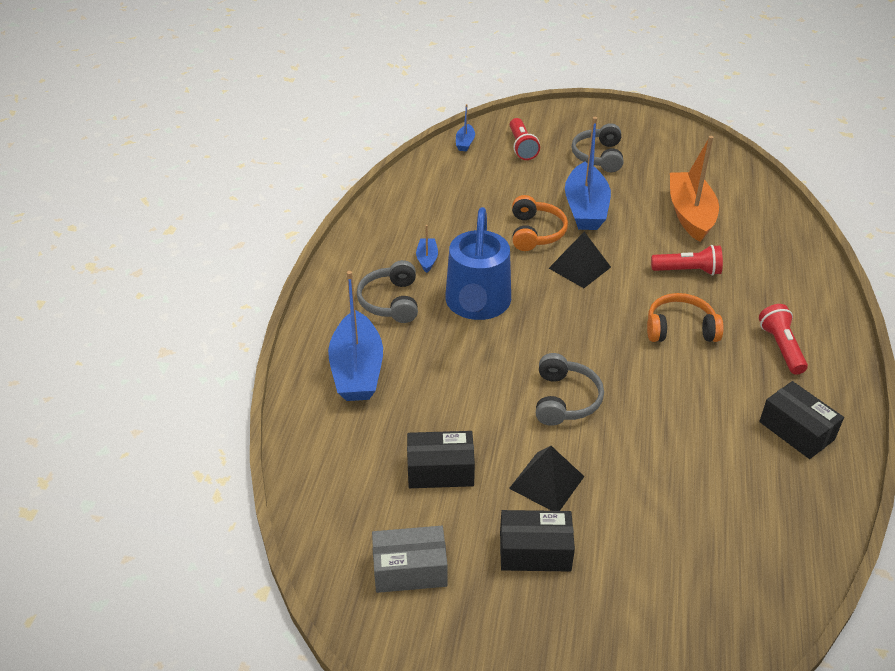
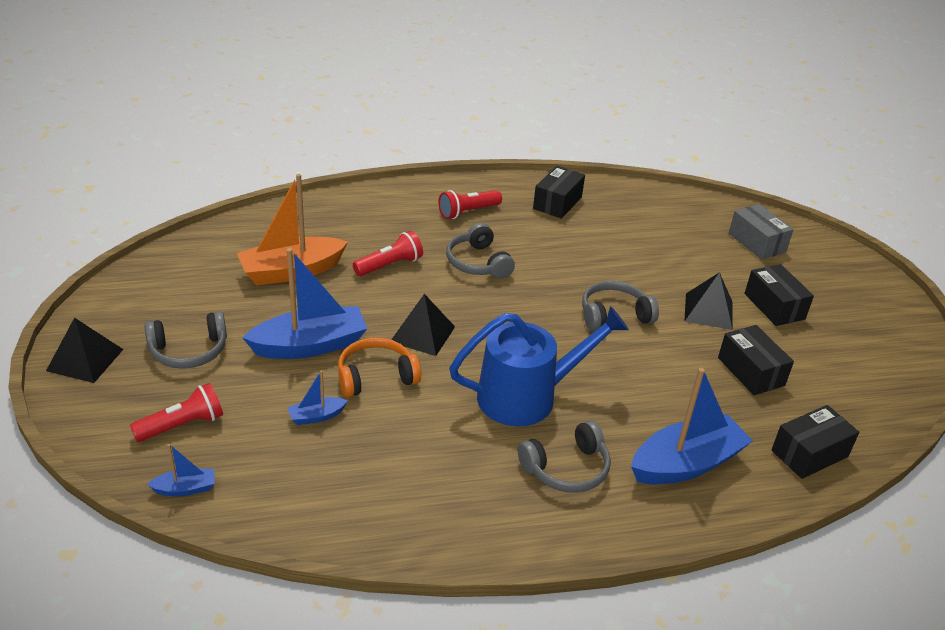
camera: 115 degrees left, 5 degrees down
grey box [372,526,447,593] -> grey box moved to [729,204,794,260]
blue boat [416,225,438,273] -> blue boat moved to [287,370,348,425]
orange headphones [647,293,724,342] -> grey headphones [446,223,515,279]
red flashlight [651,245,723,276] -> red flashlight turned 75 degrees clockwise [353,231,423,276]
none -> black pyramid [46,318,123,383]
none -> black box [771,405,859,479]

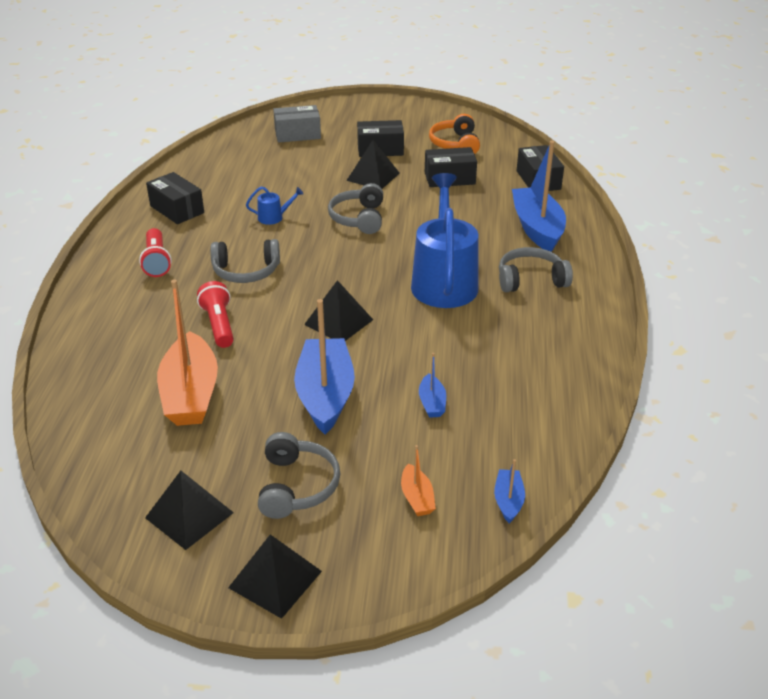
camera: 70 degrees left, 0 degrees up
red flashlight [130,383,223,442] -> orange boat [401,445,436,516]
orange headphones [338,337,421,397] -> orange headphones moved to [429,114,480,154]
grey headphones [518,420,611,493] -> grey headphones turned 90 degrees counterclockwise [499,247,573,292]
none -> black pyramid [145,471,234,550]
none -> blue watering can [246,187,303,225]

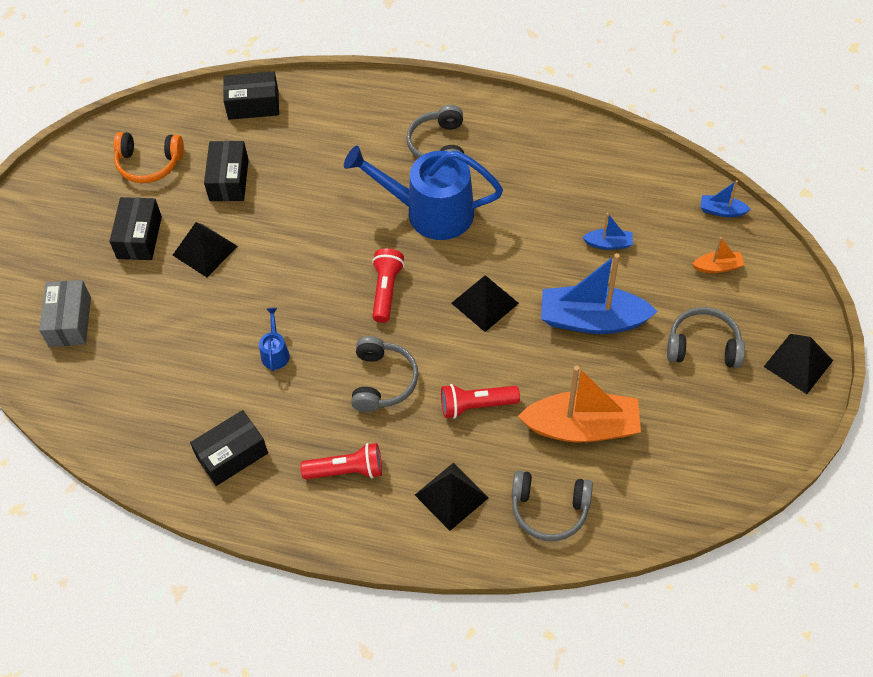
camera: 80 degrees left, 20 degrees up
black pyramid [145,471,234,550] -> black pyramid moved to [415,463,489,531]
grey headphones [328,183,383,234] -> grey headphones moved to [512,470,593,541]
blue boat [512,141,566,252] -> none
none -> red flashlight [372,248,405,323]

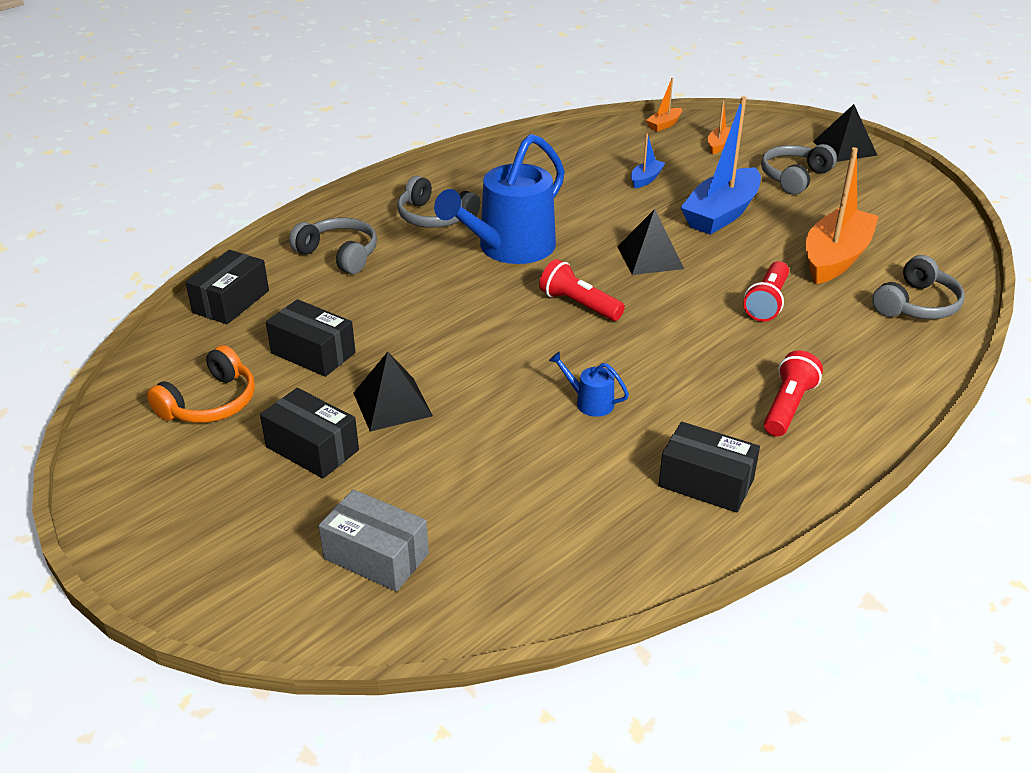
camera: 60 degrees left, 20 degrees down
black box [190,410,268,486] -> black box turned 60 degrees counterclockwise [659,422,760,513]
grey headphones [351,336,418,412] -> grey headphones moved to [289,217,377,274]
black pyramid [415,463,489,531] -> none
blue boat [700,180,751,217] -> orange boat [646,78,682,132]

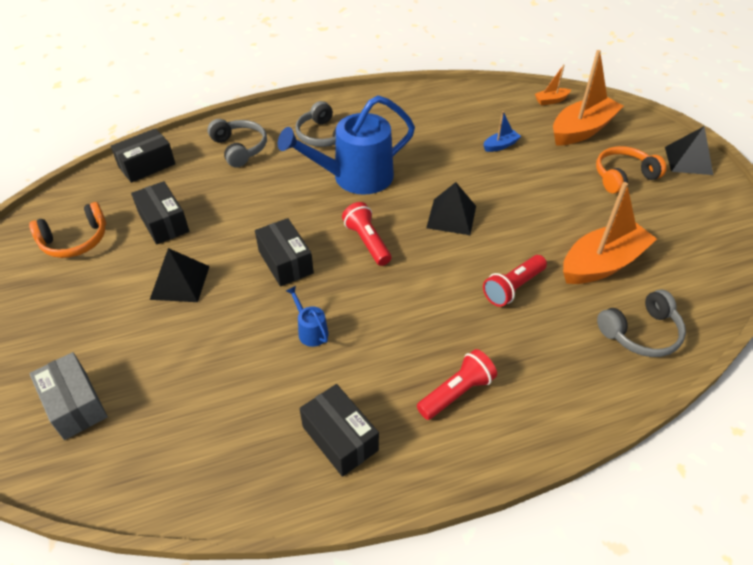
camera: 25 degrees right, 10 degrees up
black box [260,388,359,479] -> black box moved to [255,218,314,287]
blue boat [680,96,761,235] -> none
orange boat [708,101,731,154] -> orange boat [553,50,624,145], size x2.19
grey headphones [761,144,837,195] -> orange headphones [596,146,667,194]

